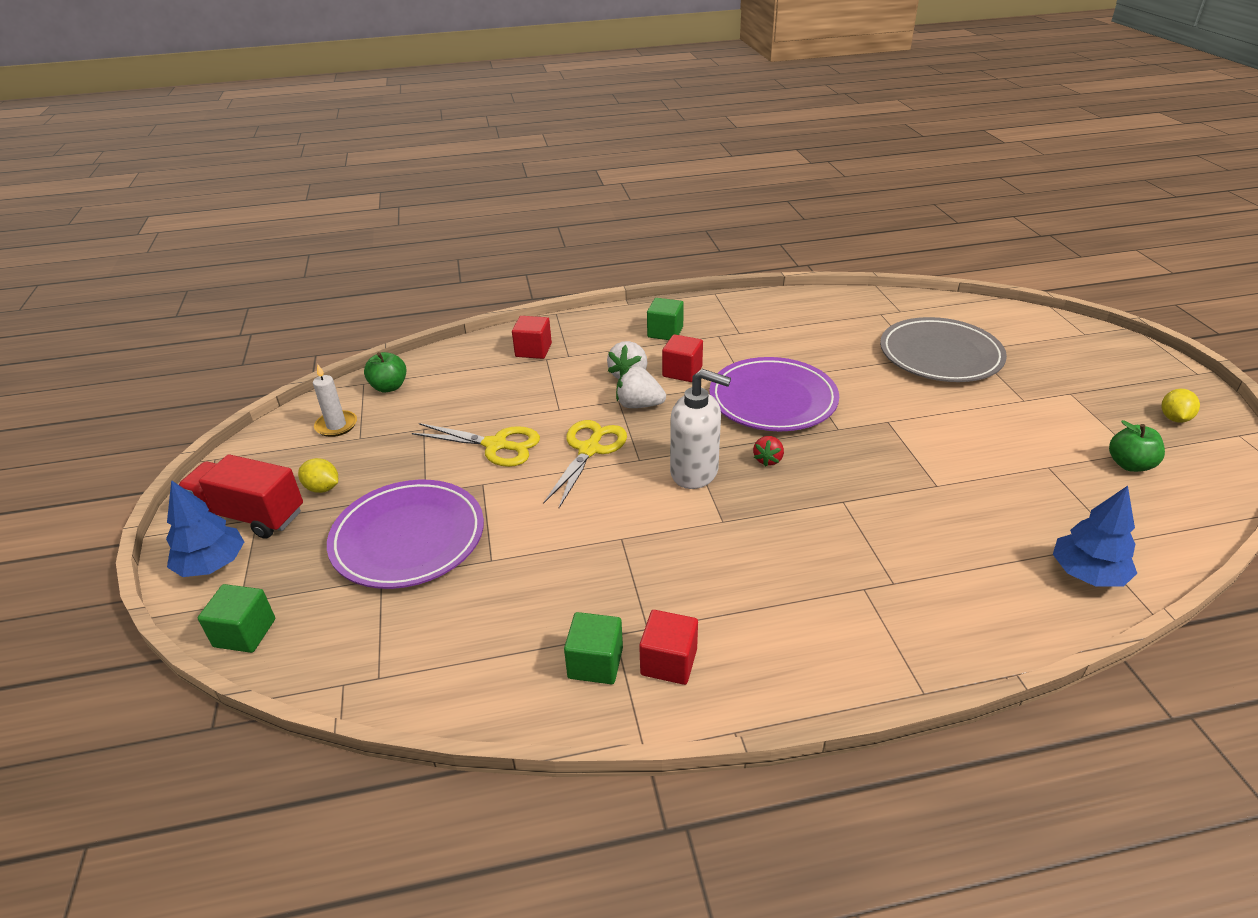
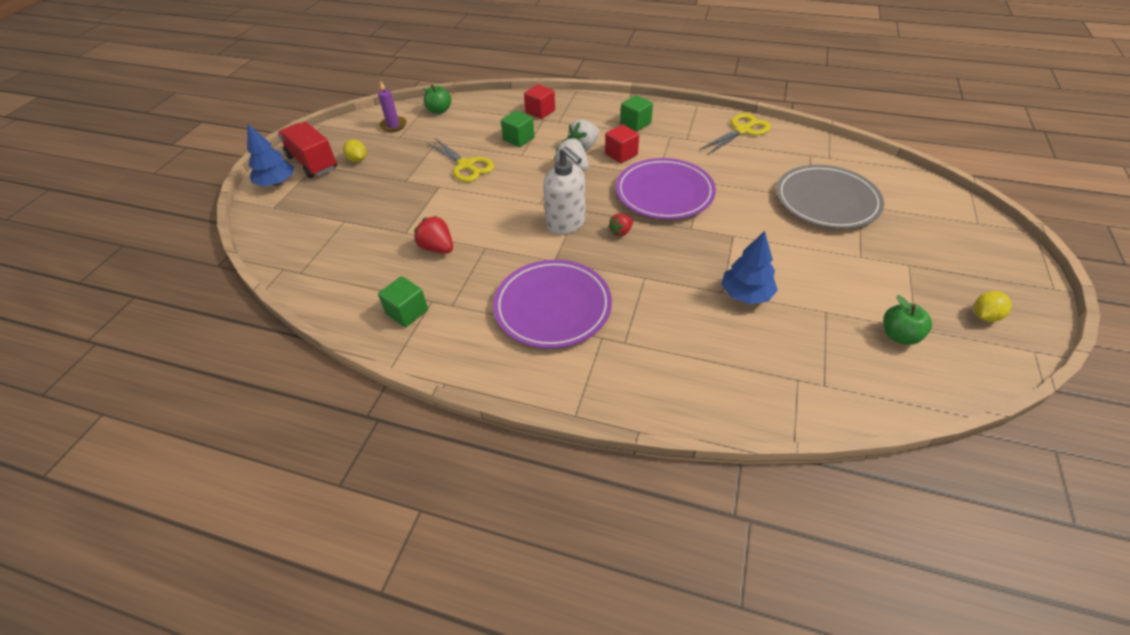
camera: 30 degrees right, 10 degrees up
green cube [198,584,275,653] -> green cube moved to [501,110,535,147]
white candle [313,364,357,437] -> purple candle [378,81,407,132]
purple plate [327,480,484,589] -> purple plate moved to [493,260,612,349]
yellow scissors [543,420,627,508] -> yellow scissors moved to [700,113,771,155]
red cube [639,610,698,685] -> none
blue tree [1053,486,1137,587] -> blue tree moved to [721,231,778,304]
none -> red strawberry [414,216,453,254]

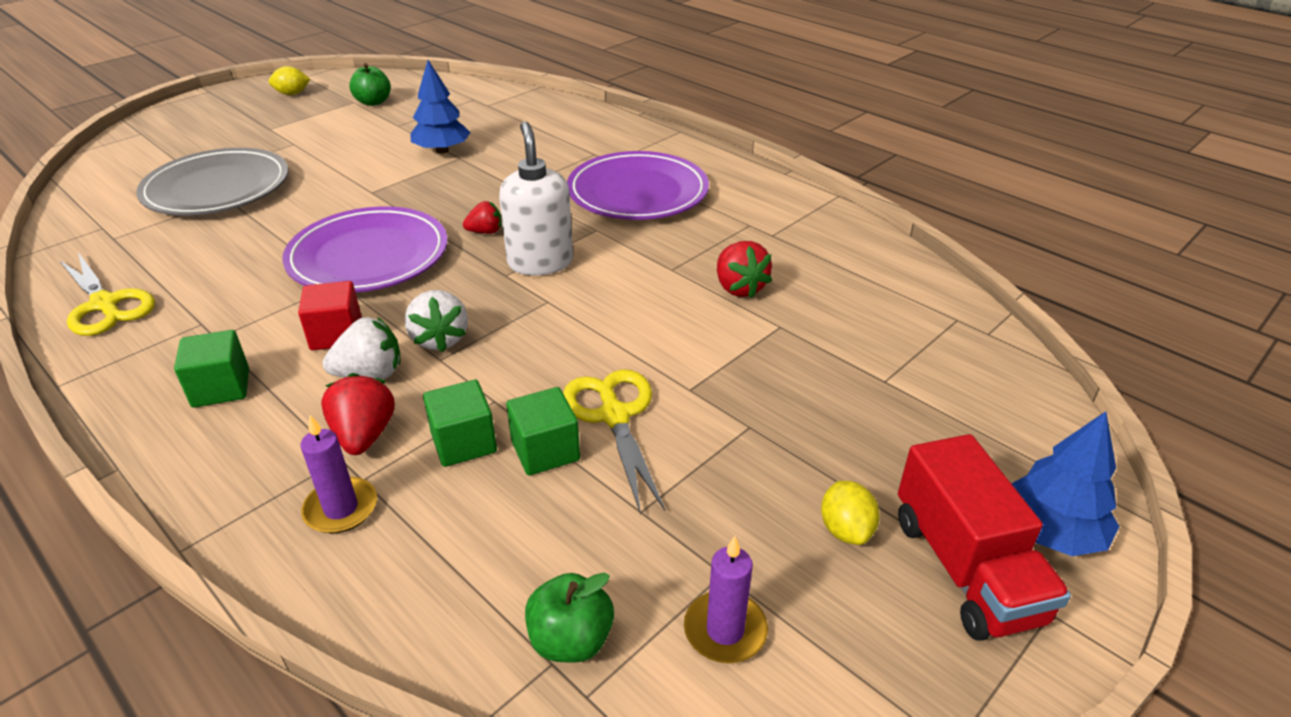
camera: 155 degrees left, 10 degrees down
green cube [378,276,428,327] -> green cube moved to [506,387,580,476]
red cube [524,84,555,119] -> purple candle [301,415,377,533]
yellow scissors [700,113,771,155] -> yellow scissors turned 120 degrees counterclockwise [59,252,155,336]
none -> red strawberry [321,373,395,455]

